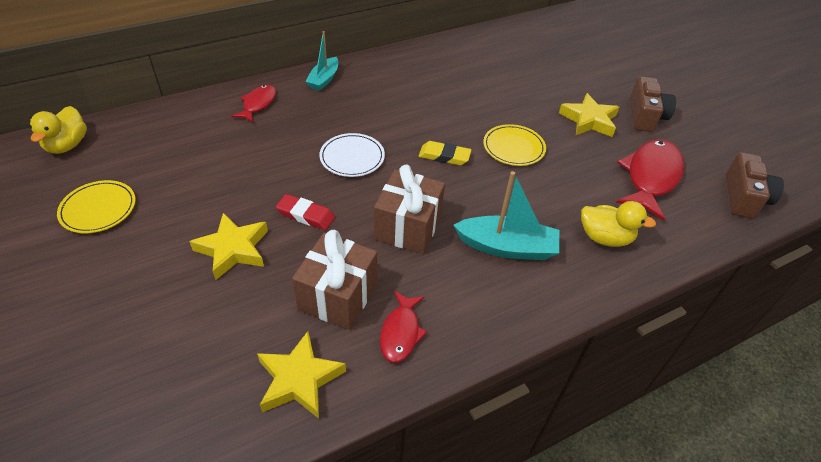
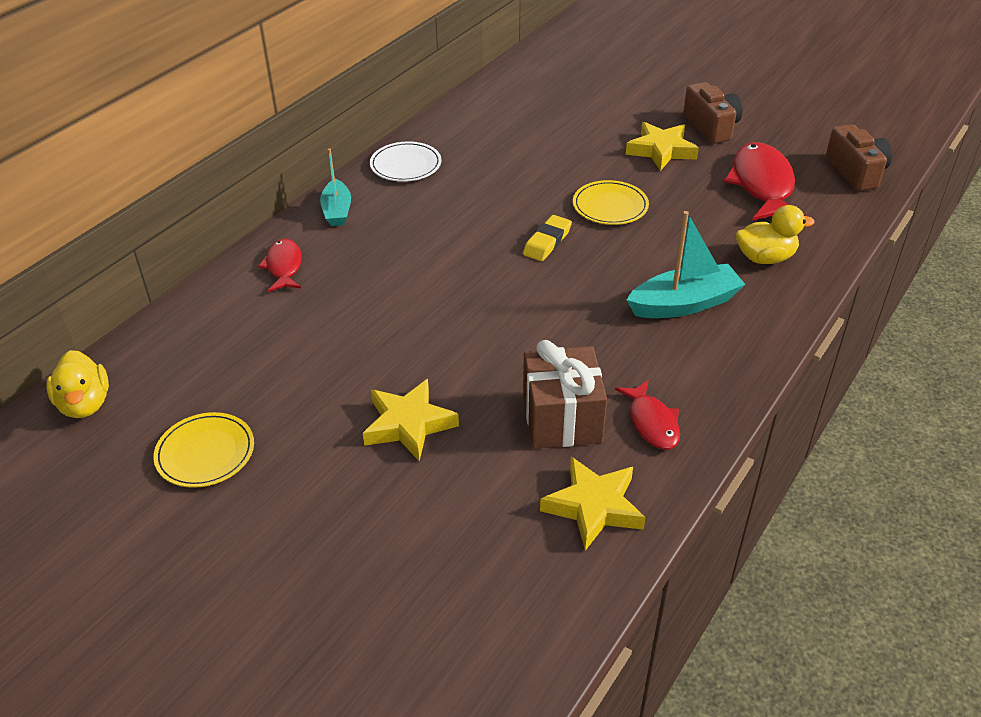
camera: 25 degrees left, 5 degrees down
red eraser [276,194,335,230] -> none
white plate [319,133,385,177] -> white plate moved to [370,141,442,182]
brown gift [374,164,445,254] -> none
yellow eraser [419,141,471,165] -> yellow eraser turned 45 degrees counterclockwise [523,215,572,261]

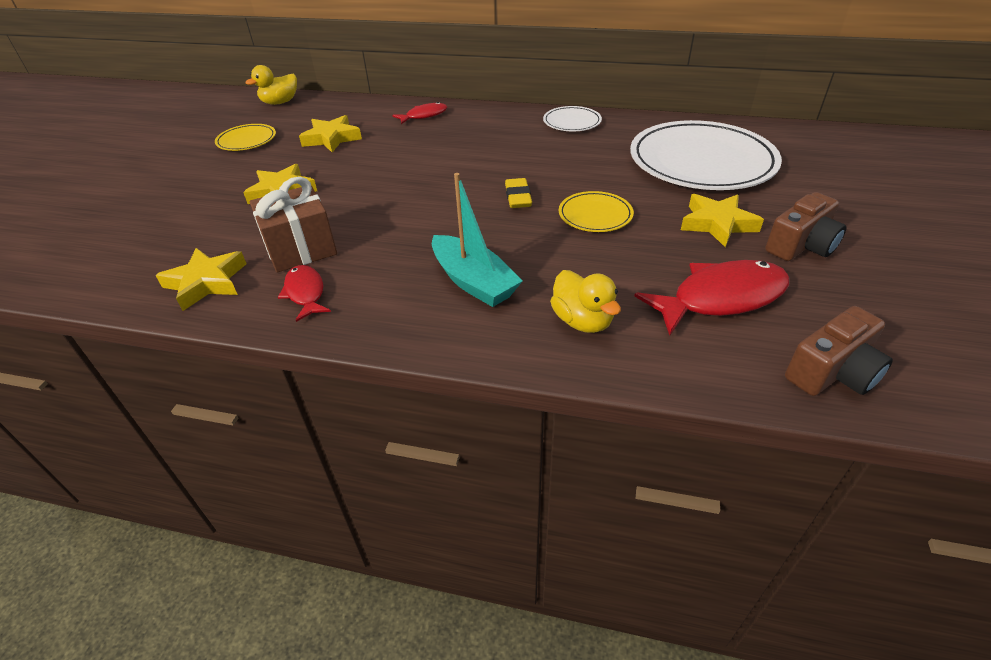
camera: 70 degrees right, 0 degrees up
turquoise boat [320,148,351,226] -> none
yellow eraser [523,215,572,261] -> yellow eraser turned 75 degrees clockwise [505,178,532,208]
red fish [615,380,680,450] -> red fish turned 105 degrees clockwise [278,265,331,322]
none -> yellow star [299,115,362,152]
none -> white plate [630,120,782,190]

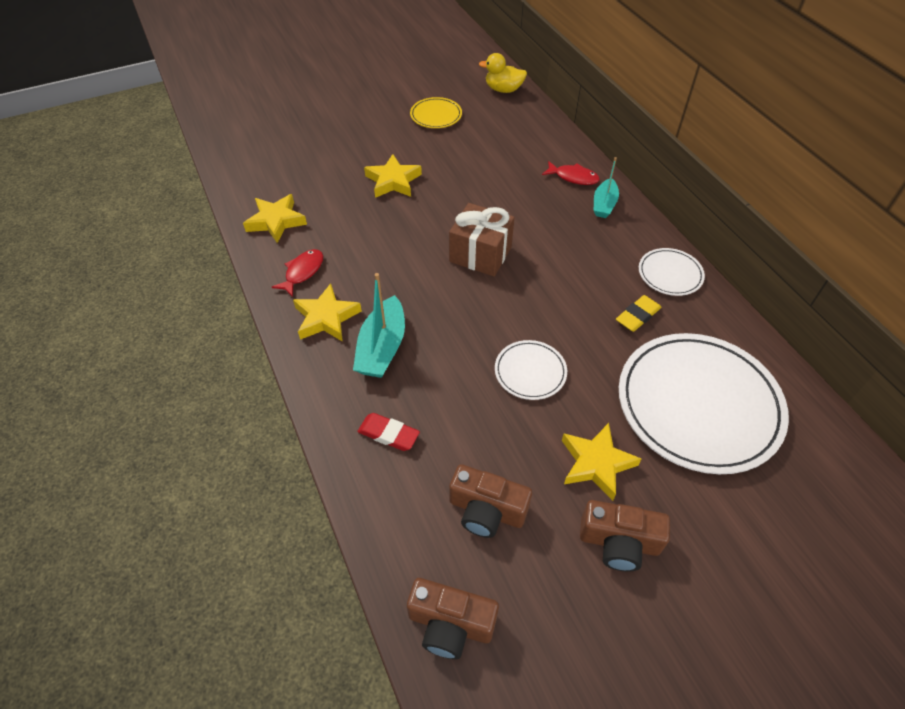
camera: 50 degrees right, 10 degrees up
brown gift [250,177,337,272] -> brown gift moved to [449,203,515,276]
yellow star [299,115,362,152] -> yellow star moved to [293,283,362,342]
yellow eraser [505,178,532,208] -> yellow eraser moved to [616,295,661,332]
yellow duck [550,270,621,333] -> red eraser [357,413,420,451]
yellow plate [559,191,634,232] -> white plate [495,340,567,400]
red fish [634,260,790,335] -> brown camera [449,464,532,538]
none -> turquoise boat [594,157,619,218]

